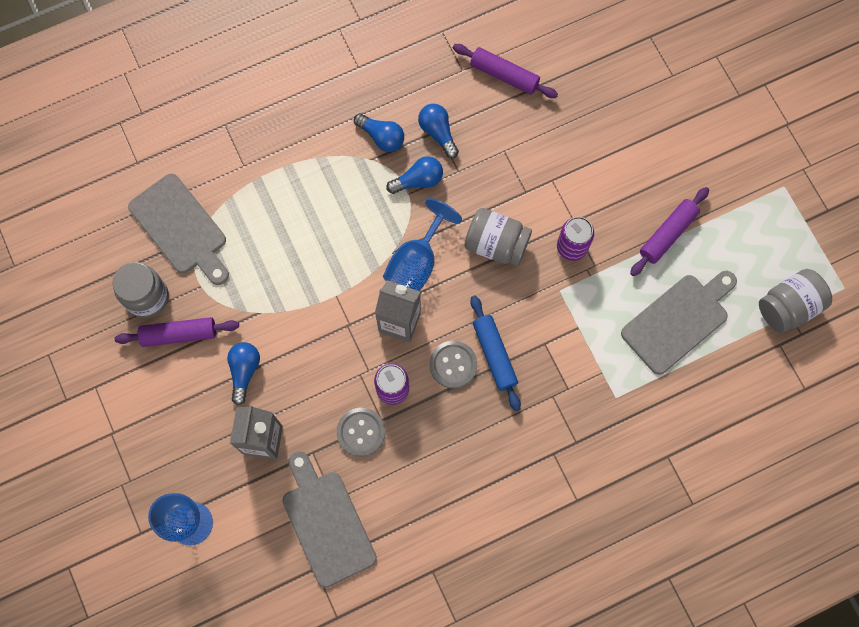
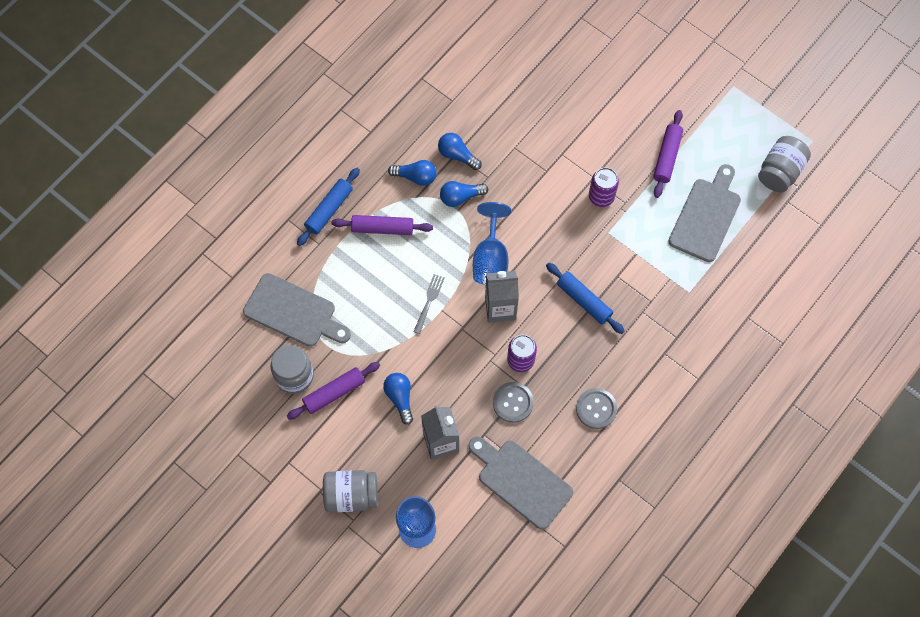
camera: 25 degrees left, 5 degrees down
blue light bulb [386,156,443,194] -> blue light bulb turned 150 degrees counterclockwise [440,181,488,207]
grey button [429,341,477,389] -> grey button moved to [576,388,617,429]
purple rolling pin [453,44,558,98] -> purple rolling pin moved to [332,215,433,235]
grey jar [464,208,532,266] -> grey jar moved to [323,470,378,512]
none -> blue rolling pin [297,168,360,246]
none -> grey fork [413,274,445,334]

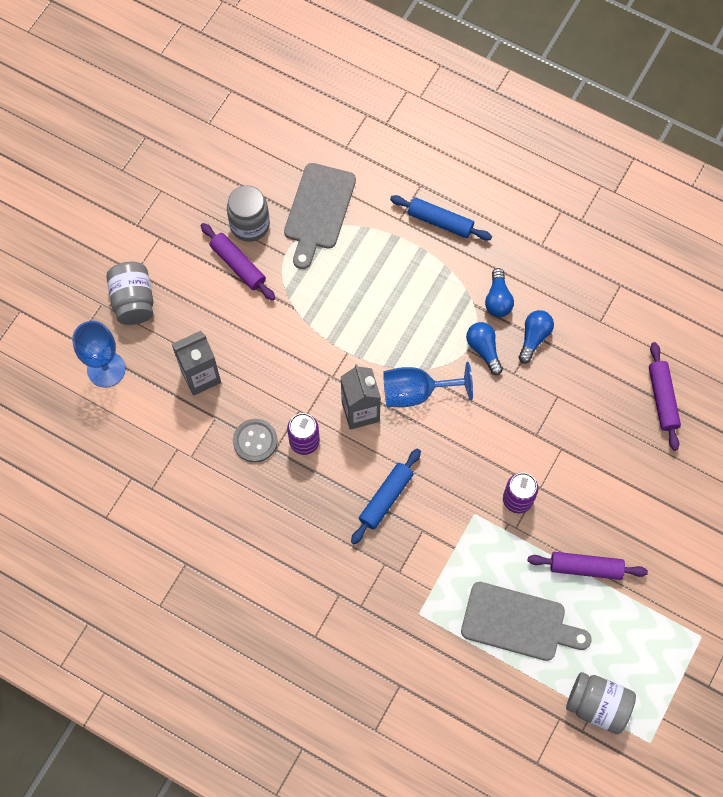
camera: 80 degrees right, 0 degrees up
purple rolling pin [332,215,433,235] -> purple rolling pin moved to [649,342,681,451]
blue light bulb [383,373,413,425] -> none
grey fork [413,274,445,334] -> none
grey cutting board [468,436,573,530] -> none
grey button [576,388,617,429] -> none

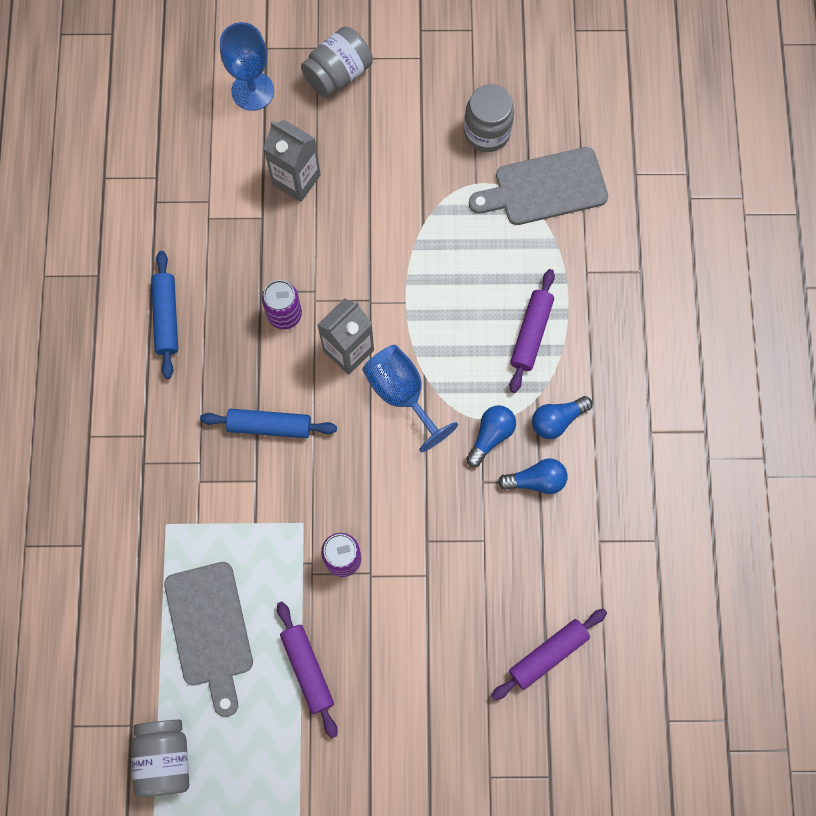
camera: 60 degrees right, 5 degrees up
purple rolling pin [200,223,275,301] -> purple rolling pin moved to [510,269,555,393]
grey button [233,419,278,463] -> none
blue rolling pin [390,195,492,241] -> blue rolling pin moved to [151,251,178,379]

